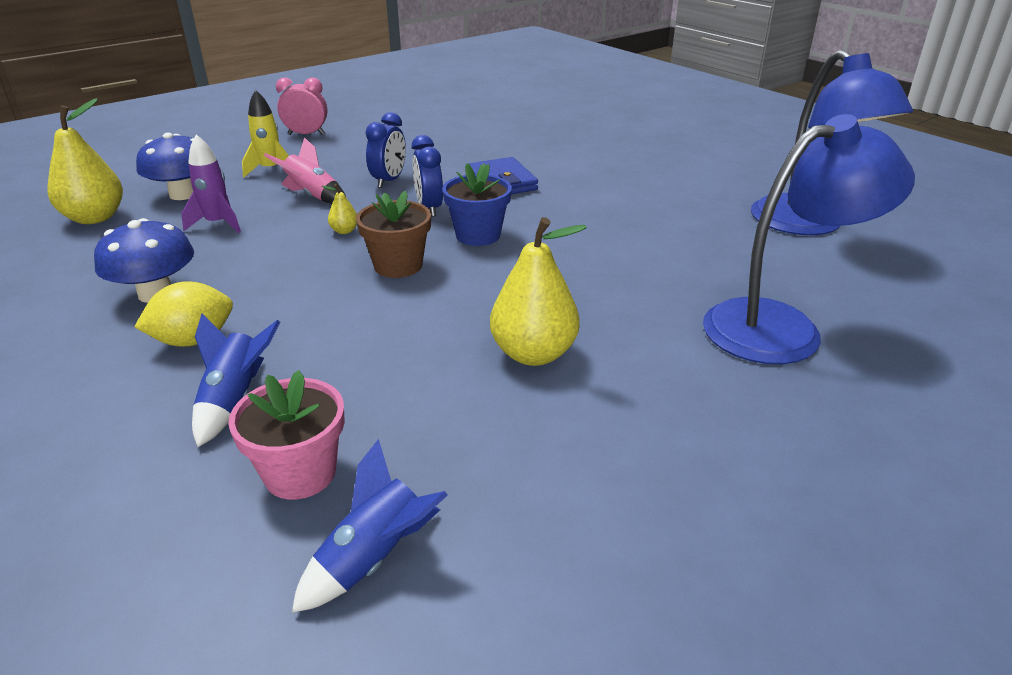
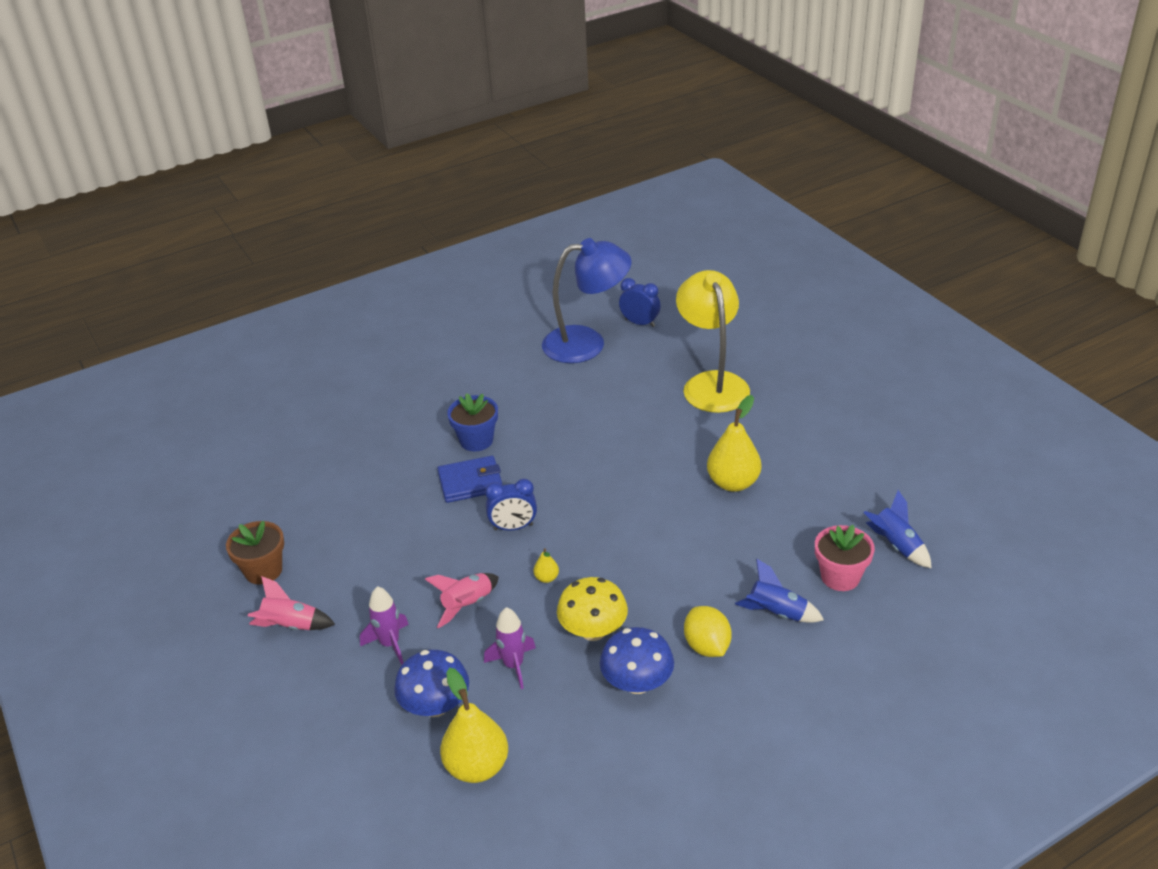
camera: 80 degrees left, 5 degrees up
yellow rocket [242,90,289,177] -> purple rocket [360,586,409,665]
pink clock [276,78,327,135] -> pink rocket [248,576,335,630]
brown flower pot [356,190,431,278] -> brown flower pot moved to [226,520,284,585]
blue clock [365,112,406,188] -> blue clock moved to [619,278,661,327]
blue flower pot [442,163,512,246] -> blue flower pot moved to [447,393,498,451]
blue lamp [703,114,915,364] -> yellow lamp [676,270,750,413]
none -> yellow mushroom [557,577,628,641]

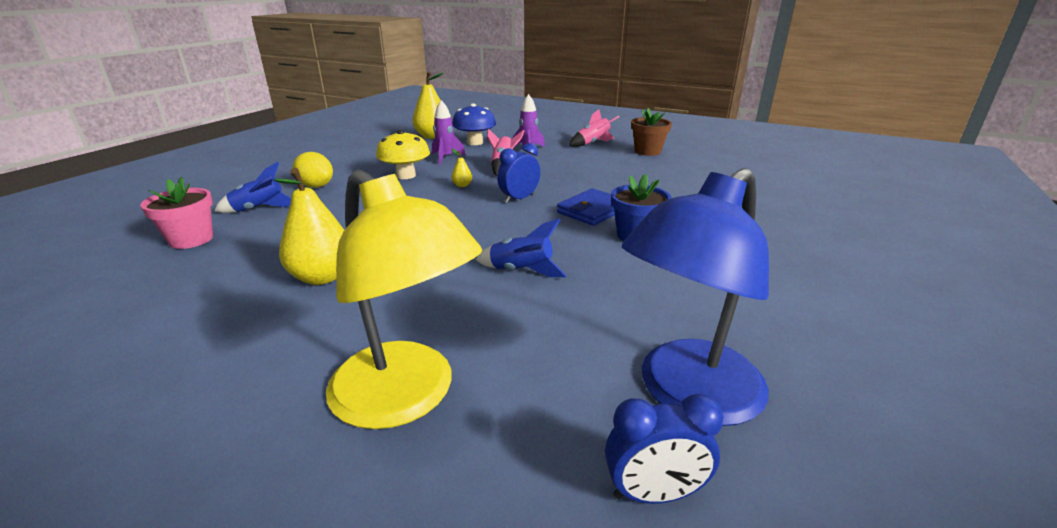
camera: 145 degrees right, 10 degrees down
blue mushroom [600,627,674,694] -> none
blue rocket [863,490,932,568] -> blue rocket moved to [475,219,566,277]

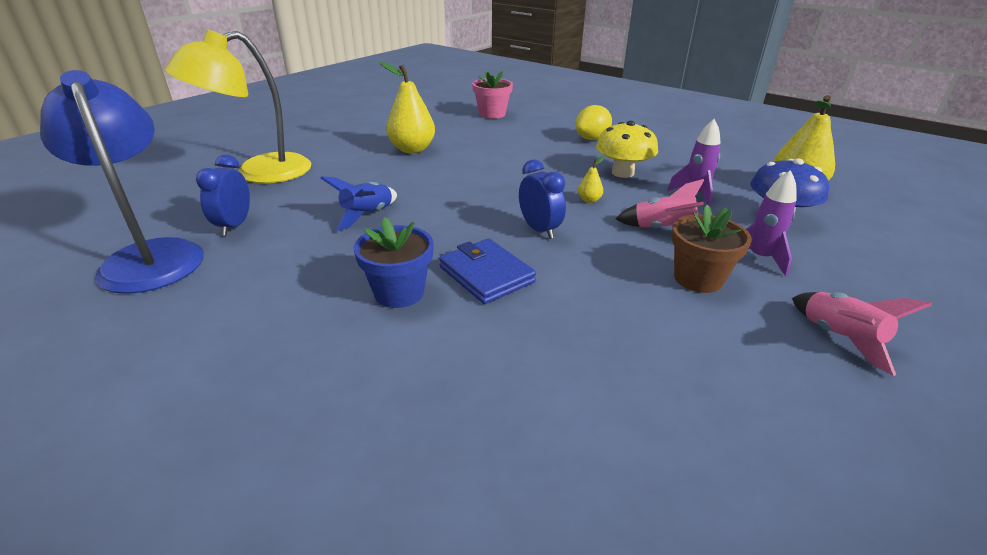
camera: 100 degrees right, 5 degrees up
blue rocket [214,162,291,213] -> none
blue clock [605,394,723,504] -> blue clock moved to [196,155,250,236]
brown flower pot [631,108,672,156] -> brown flower pot moved to [671,204,752,293]

